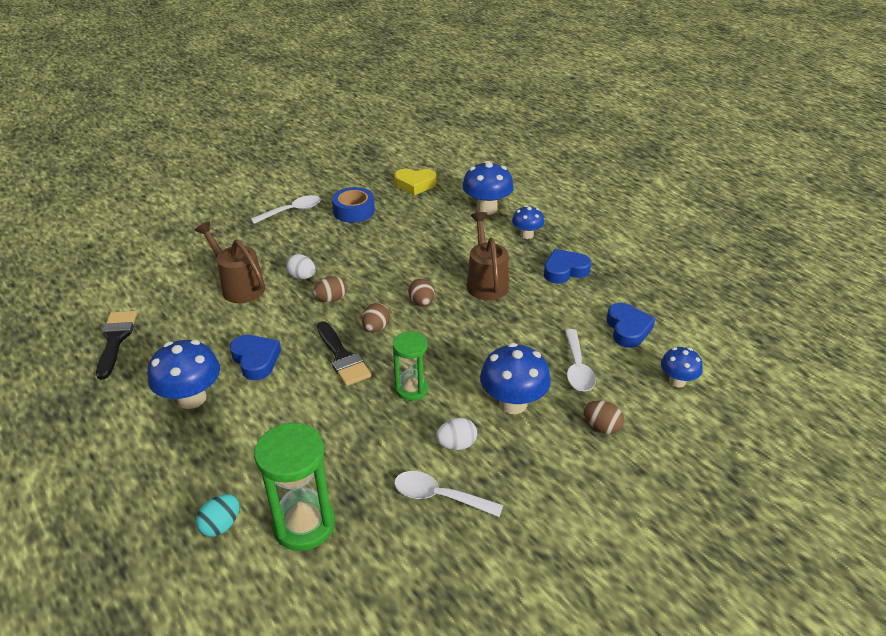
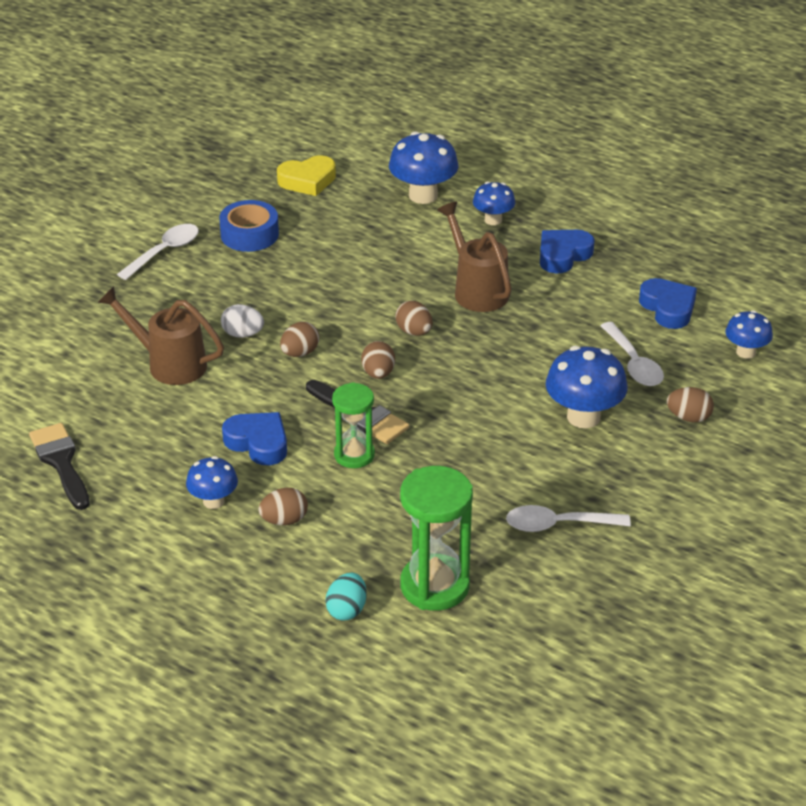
camera: 20 degrees left, 0 degrees up
blue mushroom [148,340,220,409] -> blue mushroom [186,456,238,509], size x0.60
green hourglass [393,332,428,401] -> green hourglass moved to [332,382,375,468]
white egg [436,418,477,450] -> none
none -> brown egg [258,488,308,525]

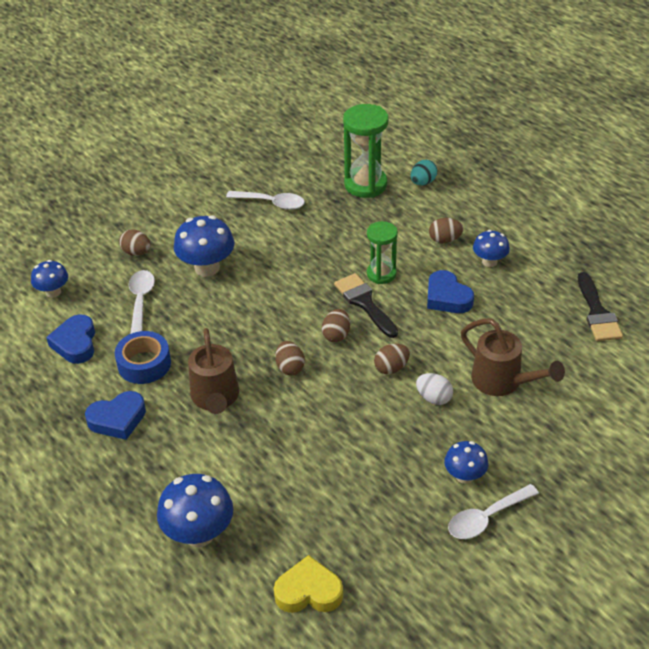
camera: 160 degrees left, 5 degrees up
blue tape [219,200,279,252] -> blue tape moved to [115,331,171,384]
blue mushroom [473,182,515,225] -> blue mushroom moved to [444,441,488,484]

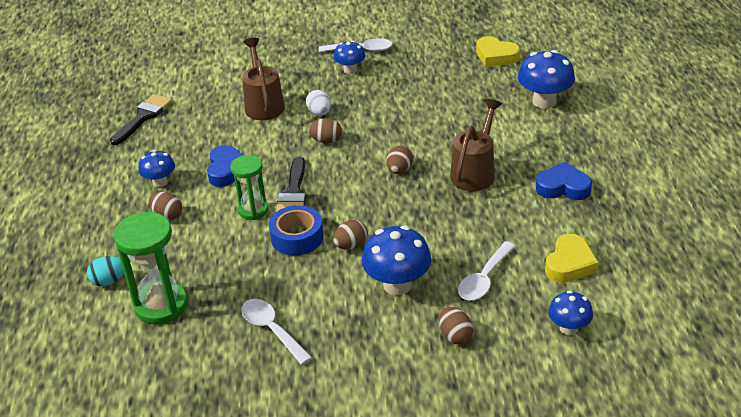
camera: 145 degrees left, 5 degrees down
blue heart [46,315,95,364] -> yellow heart [545,234,599,283]
blue tape [115,331,171,384] -> blue tape moved to [269,205,323,255]
brown egg [322,309,350,342] -> brown egg moved to [333,220,368,250]

